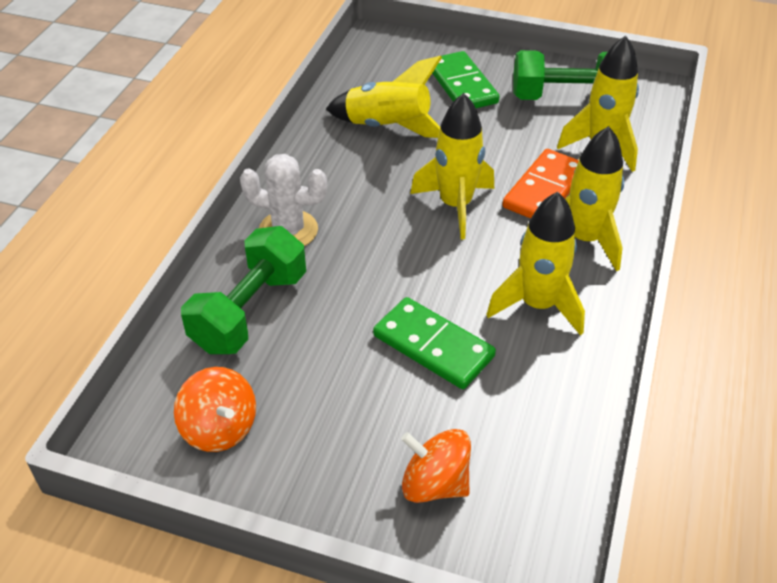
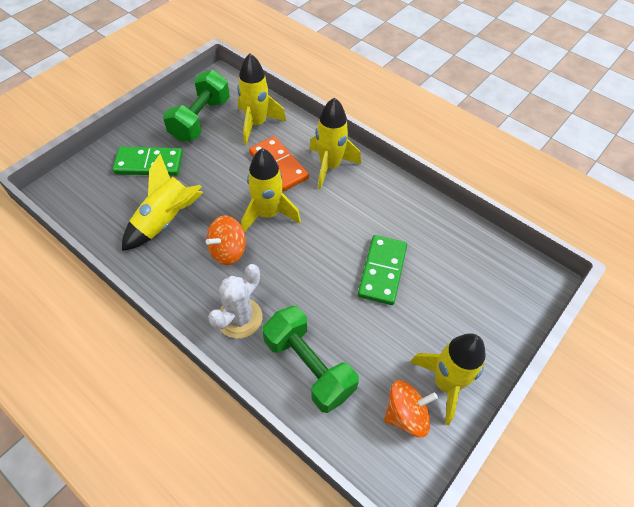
camera: 70 degrees left, 10 degrees up
green domino [373,297,496,389] -> green domino turned 45 degrees counterclockwise [358,235,407,305]
orange spinning top [401,429,471,503] -> orange spinning top moved to [206,216,246,265]
yellow rocket [486,192,585,336] -> yellow rocket moved to [410,333,486,425]

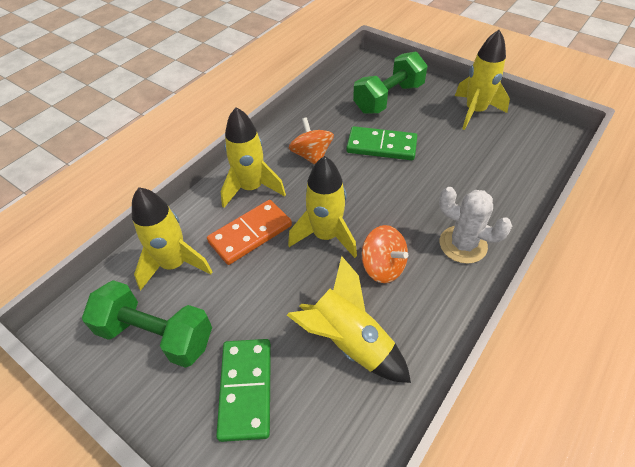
camera: 90 degrees left, 5 degrees down
green dumbbell [262,306,359,413] -> green dumbbell moved to [353,51,428,114]
orange spinning top [384,380,438,438] -> orange spinning top moved to [289,117,334,165]

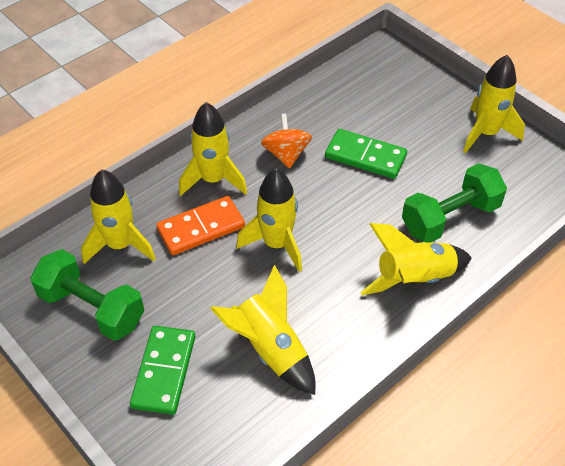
camera: 10 degrees right, 0 degrees up
green dumbbell [353,51,428,114] -> green dumbbell moved to [402,163,507,243]
orange spinning top [362,225,408,283] -> none
white cactus [439,187,512,264] -> yellow rocket [360,223,472,295]

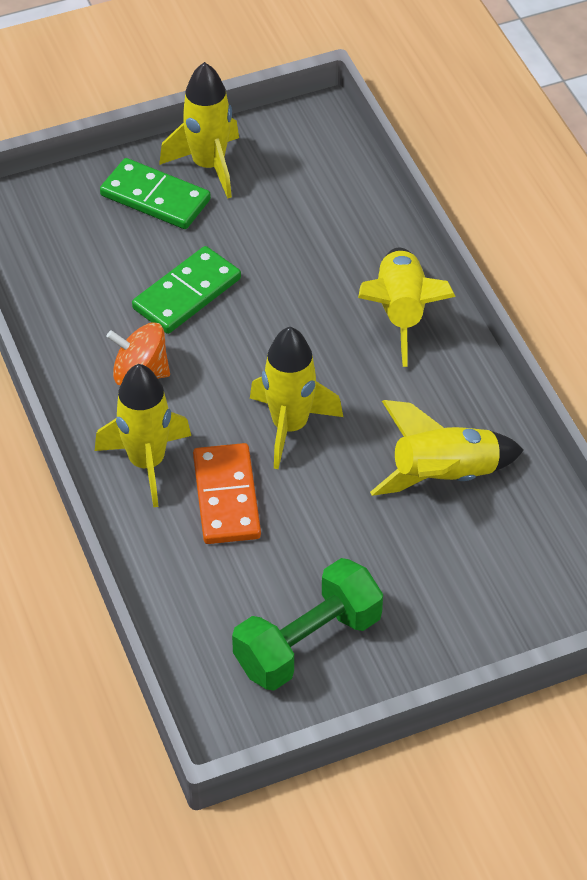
camera: 70 degrees left, 0 degrees up
yellow rocket [81,169,156,264] -> none
green domino [130,326,195,415] -> green domino moved to [100,158,211,229]
green dumbbell [402,163,507,243] -> none

